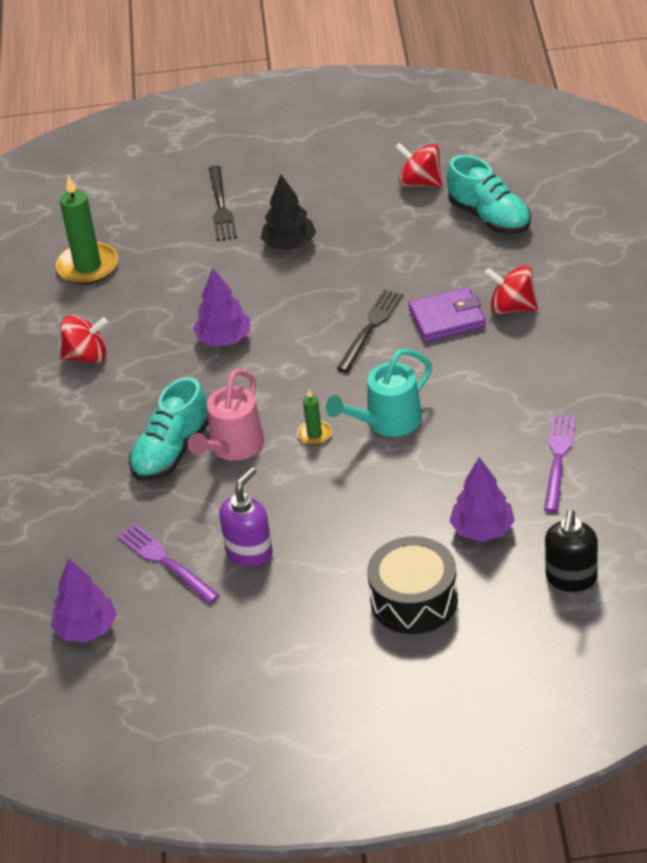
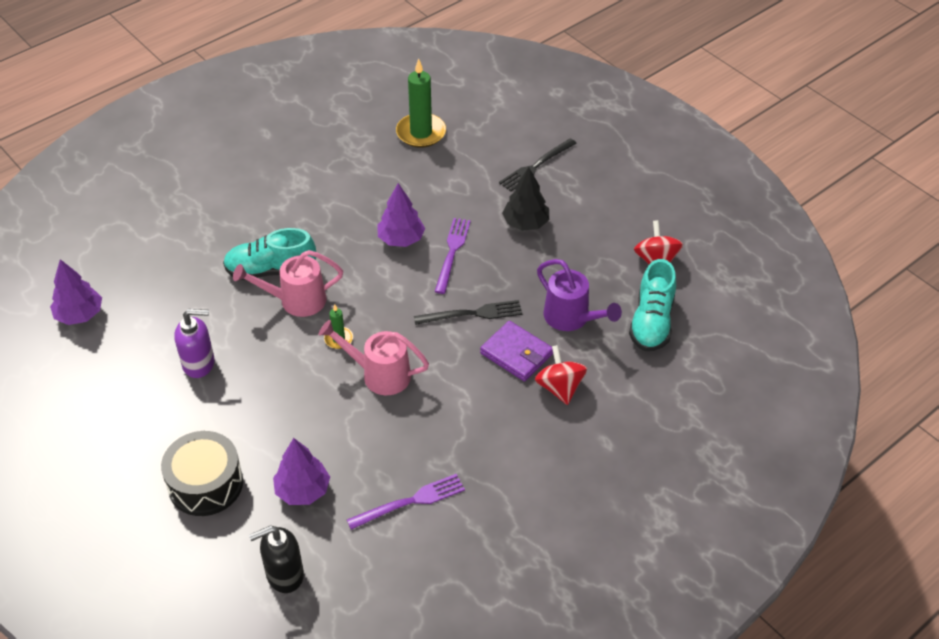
camera: 50 degrees right, 5 degrees up
red spinning top [60,315,107,363] -> none
purple fork [118,524,220,604] -> purple fork moved to [434,218,471,294]
turquoise watering can [326,349,432,437] -> pink watering can [319,320,429,395]
none -> purple watering can [537,259,622,331]

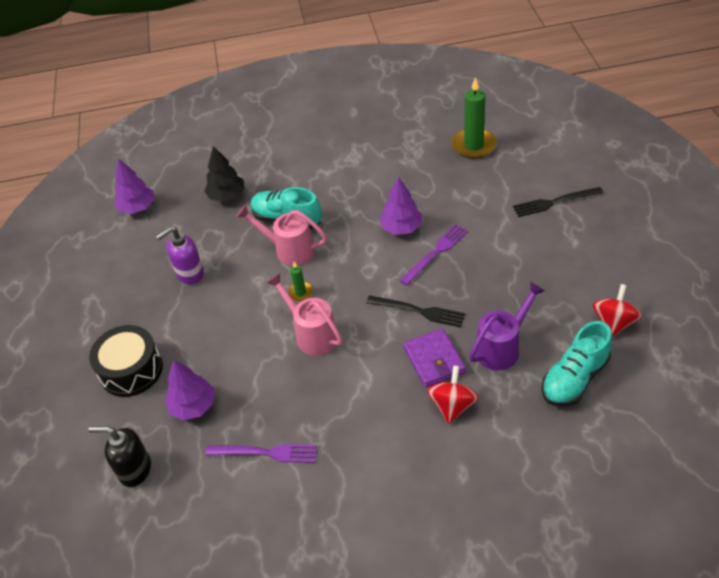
camera: 35 degrees right, 0 degrees up
purple soap dispenser [174,309,214,378] -> purple soap dispenser turned 120 degrees clockwise [156,226,204,284]
black tree [502,167,549,231] -> black tree moved to [204,146,245,202]
purple watering can [537,259,622,331] -> purple watering can turned 120 degrees counterclockwise [469,282,545,370]

